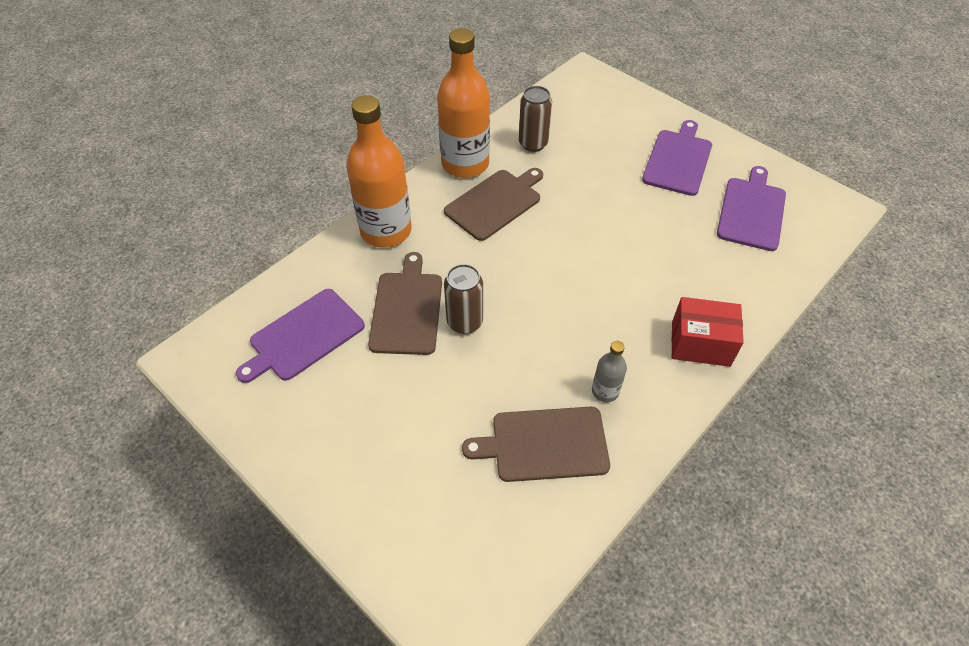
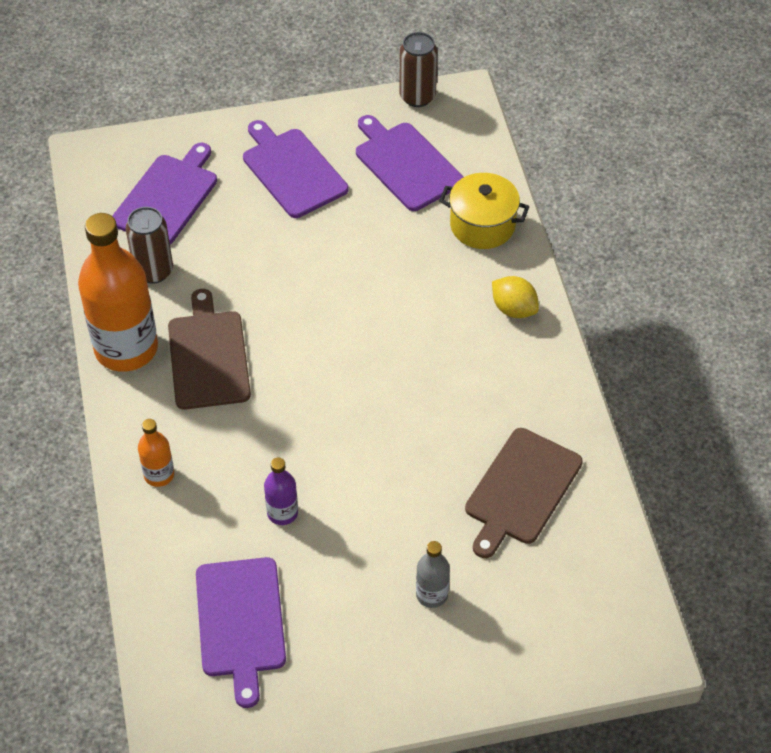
camera: 55 degrees left, 0 degrees up
orange bottle [346,95,412,248] -> orange bottle [138,419,174,487], size x0.45
brown cutting board [368,252,442,355] -> purple bottle [264,457,298,525]
brown can [444,264,483,334] -> brown can moved to [399,32,437,107]
grey bottle [592,341,627,402] -> grey bottle moved to [416,541,450,608]
red box [671,297,744,367] -> yellow lemon [492,276,539,318]
none -> purple cutting board [112,143,217,245]
none -> yellow pot [439,173,530,249]

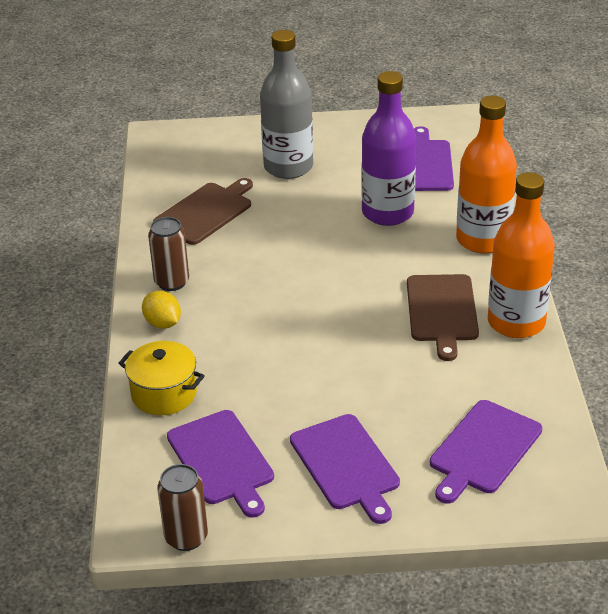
camera: 170 degrees left, 15 degrees down
brown can [125,207,173,283] -> brown can moved to [148,217,189,291]
orange bottle [138,419,174,487] -> orange bottle [456,96,517,253], size x2.20
purple bottle [264,457,298,525] -> purple bottle [361,71,416,226], size x2.20
grey bottle [416,541,450,608] -> grey bottle [260,30,313,179], size x2.20

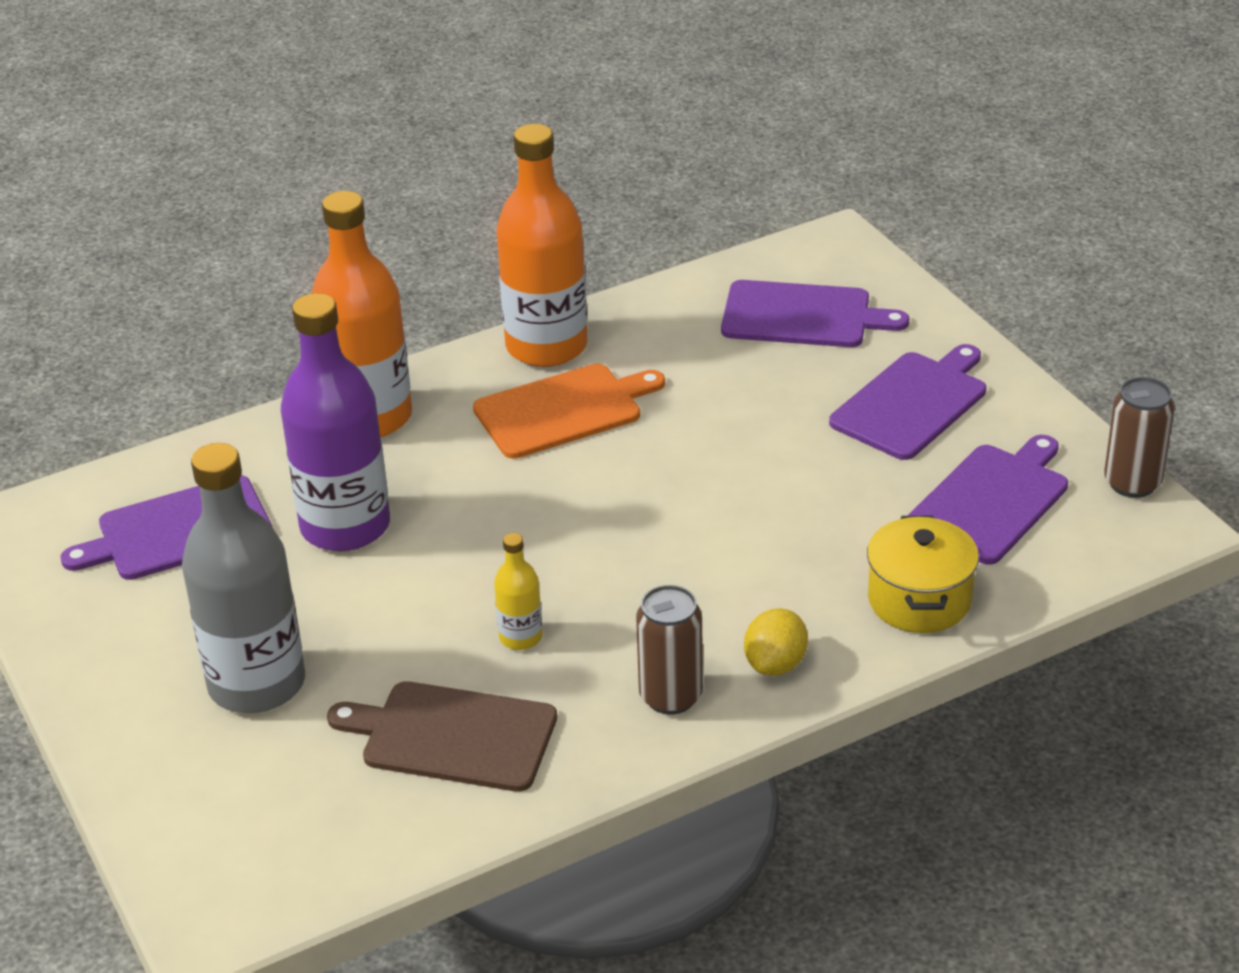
camera: 115 degrees left, 0 degrees up
brown cutting board [407,274,479,361] -> orange cutting board [473,363,665,459]
none -> yellow bottle [494,533,543,650]

